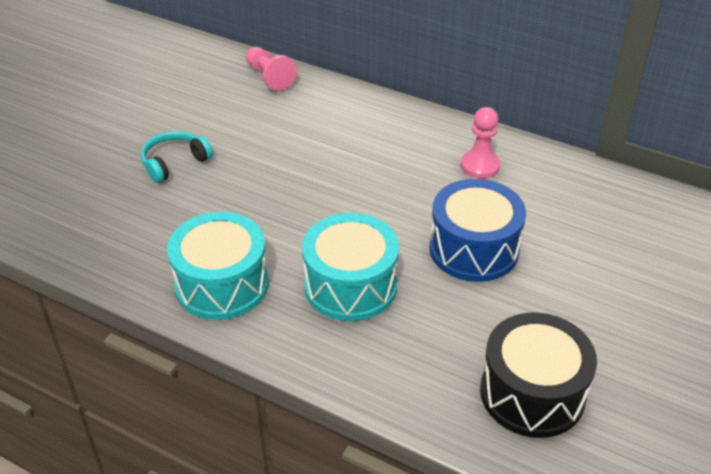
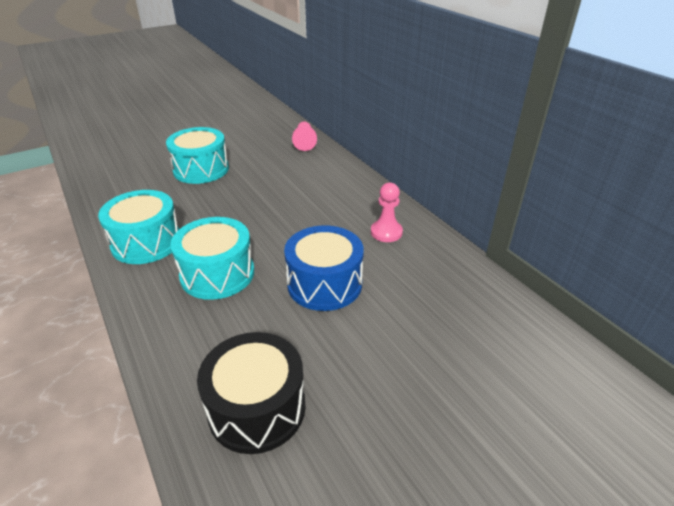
camera: 30 degrees right, 5 degrees down
turquoise headphones [141,131,213,183] -> turquoise drum [166,127,229,184]

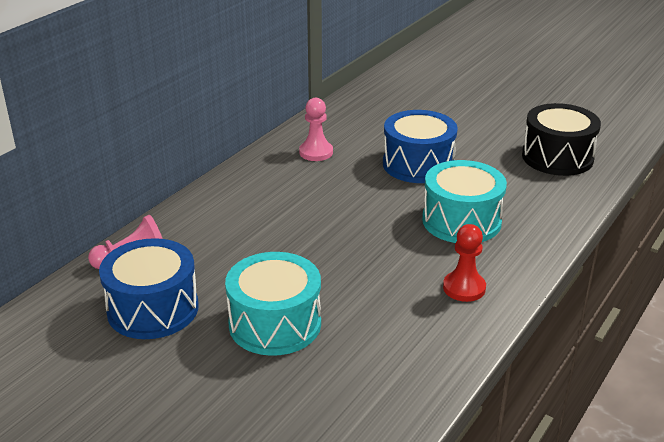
camera: 115 degrees left, 5 degrees down
turquoise drum [98,190,179,264] -> red pawn [443,224,486,302]
none -> blue drum [99,238,199,339]

